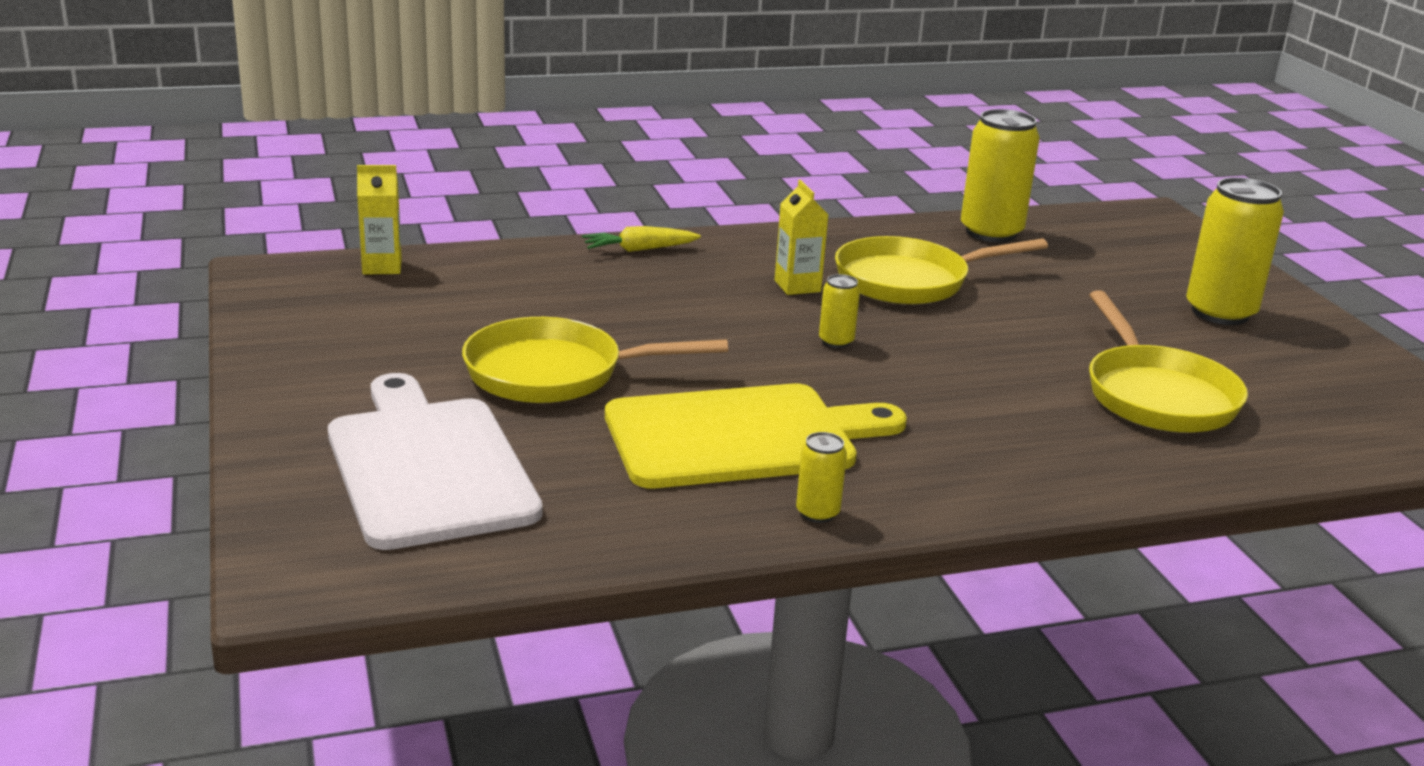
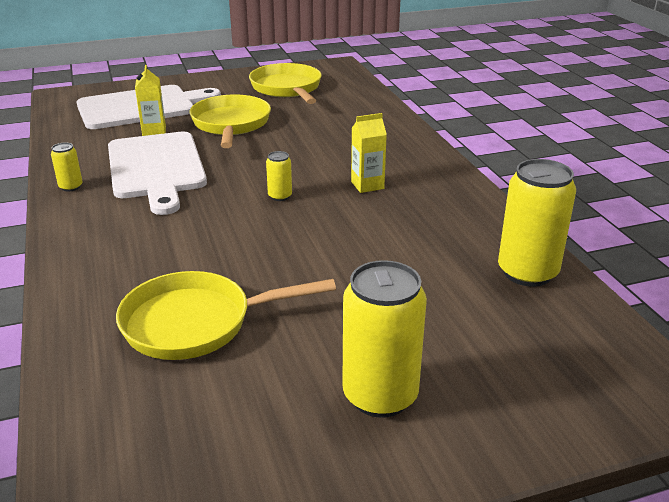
camera: 90 degrees right, 5 degrees up
yellow carton [357,165,402,274] -> yellow carton moved to [135,65,166,136]
yellow carrot [582,226,701,252] -> none
yellow cutting board [605,383,907,488] -> white cutting board [108,132,207,215]
yellow pan [835,236,1048,305] -> yellow pan moved to [249,63,322,104]

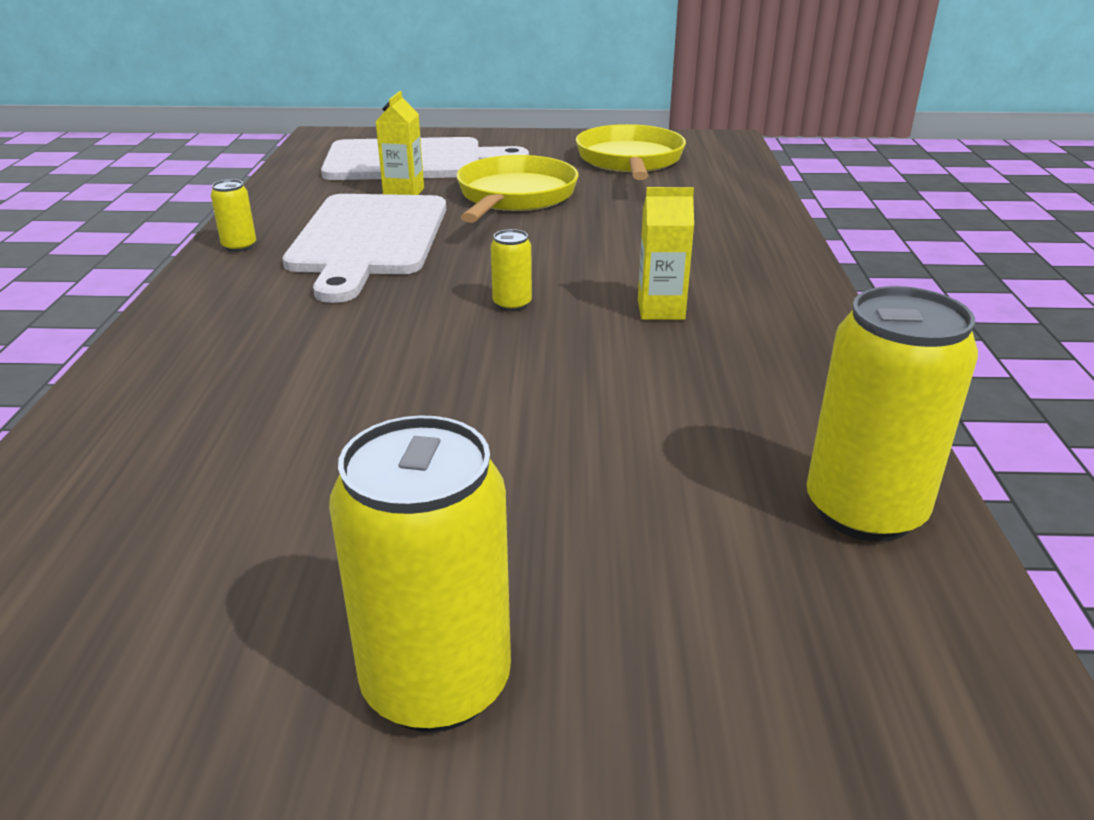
camera: 20 degrees right, 0 degrees up
yellow pan [116,271,336,360] -> none

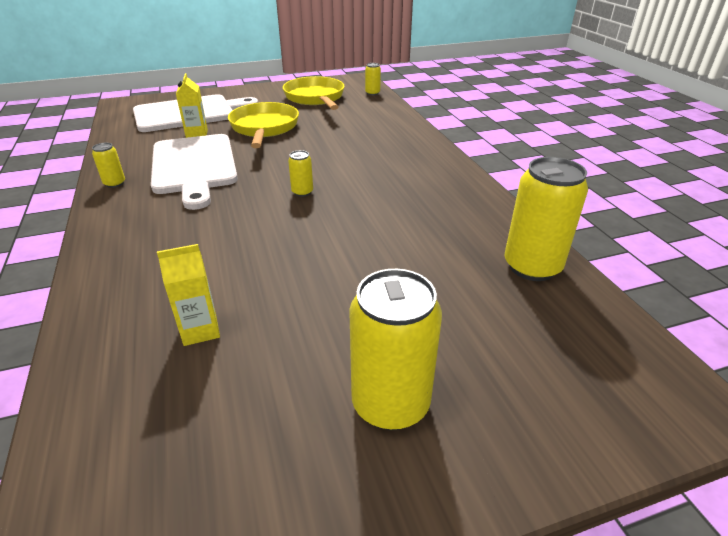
camera: 20 degrees left, 5 degrees up
yellow carton [638,187,694,320] -> yellow carton moved to [157,244,220,346]
none -> yellow can [365,63,381,95]

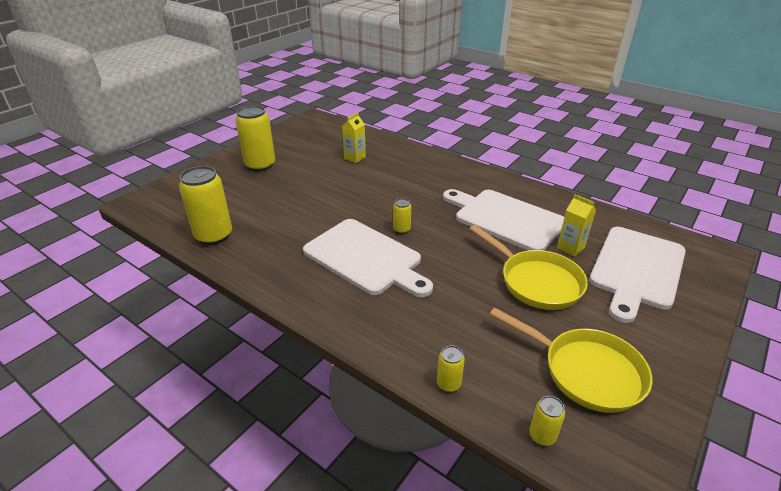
camera: 145 degrees right, 0 degrees up
yellow can [92,143,125,188] -> yellow can moved to [437,345,465,392]
none -> white cutting board [303,219,433,297]

